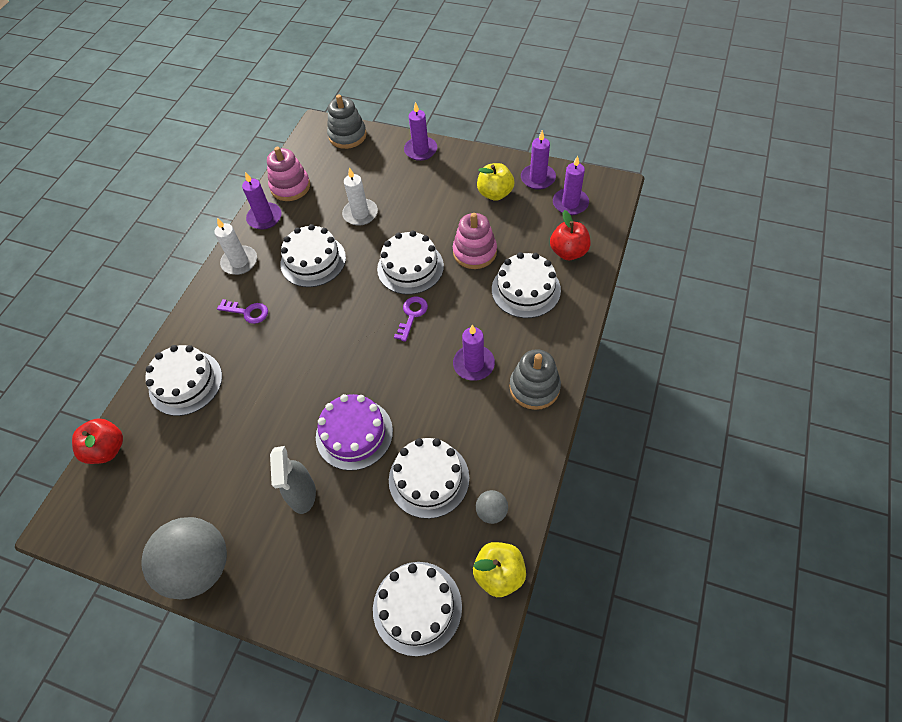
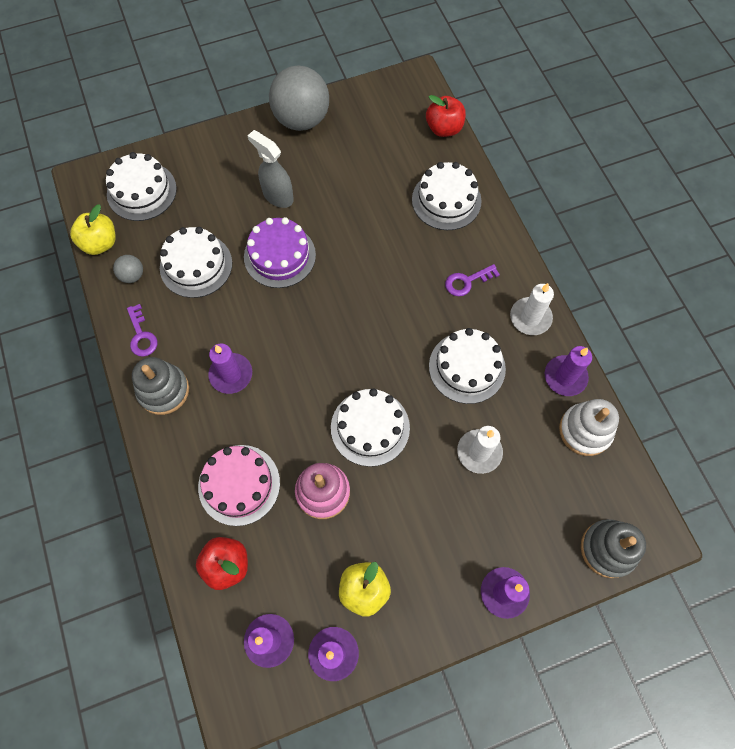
camera: 135 degrees right, 10 degrees up
pink stacking toy [267,147,310,201] -> white stacking toy [559,399,619,456]
purple key [394,297,428,342] -> purple key moved to [127,304,157,357]
white cake [492,252,561,318] -> pink cake [198,445,280,526]

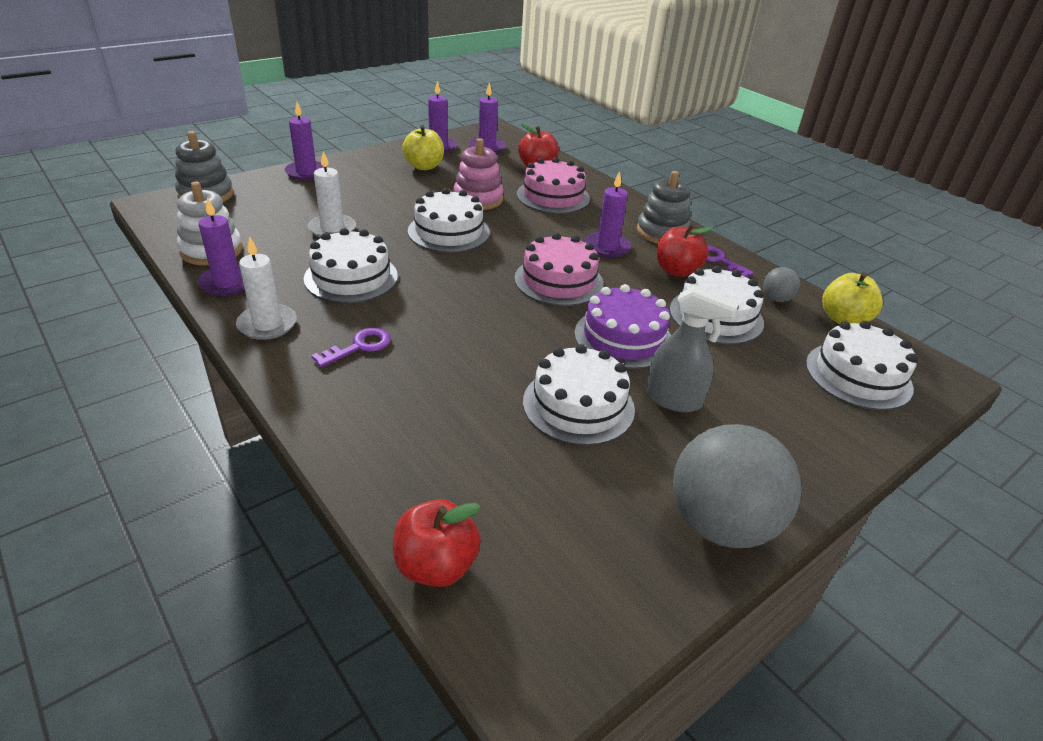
camera: 160 degrees right, 30 degrees down
white cake [412,162,482,230] -> white cake moved to [523,344,635,446]
none -> pink cake [515,233,603,306]
none -> red apple [656,224,714,277]

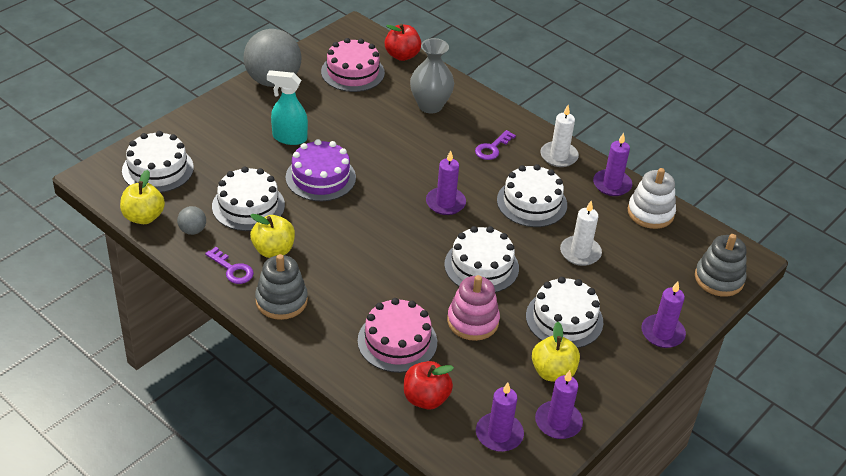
camera: 170 degrees right, 5 degrees up
pink cake [515,233,603,306] -> pink cake moved to [321,38,385,92]
white cake [523,344,635,446] -> white cake moved to [526,277,603,348]
purple candle [585,171,631,258] -> purple candle moved to [426,150,466,215]
grey spray bottle [646,285,739,413] -> turquoise spray bottle [267,70,308,145]
red apple [656,224,714,277] -> yellow apple [250,214,295,258]
none -> grey vase [410,38,454,114]

